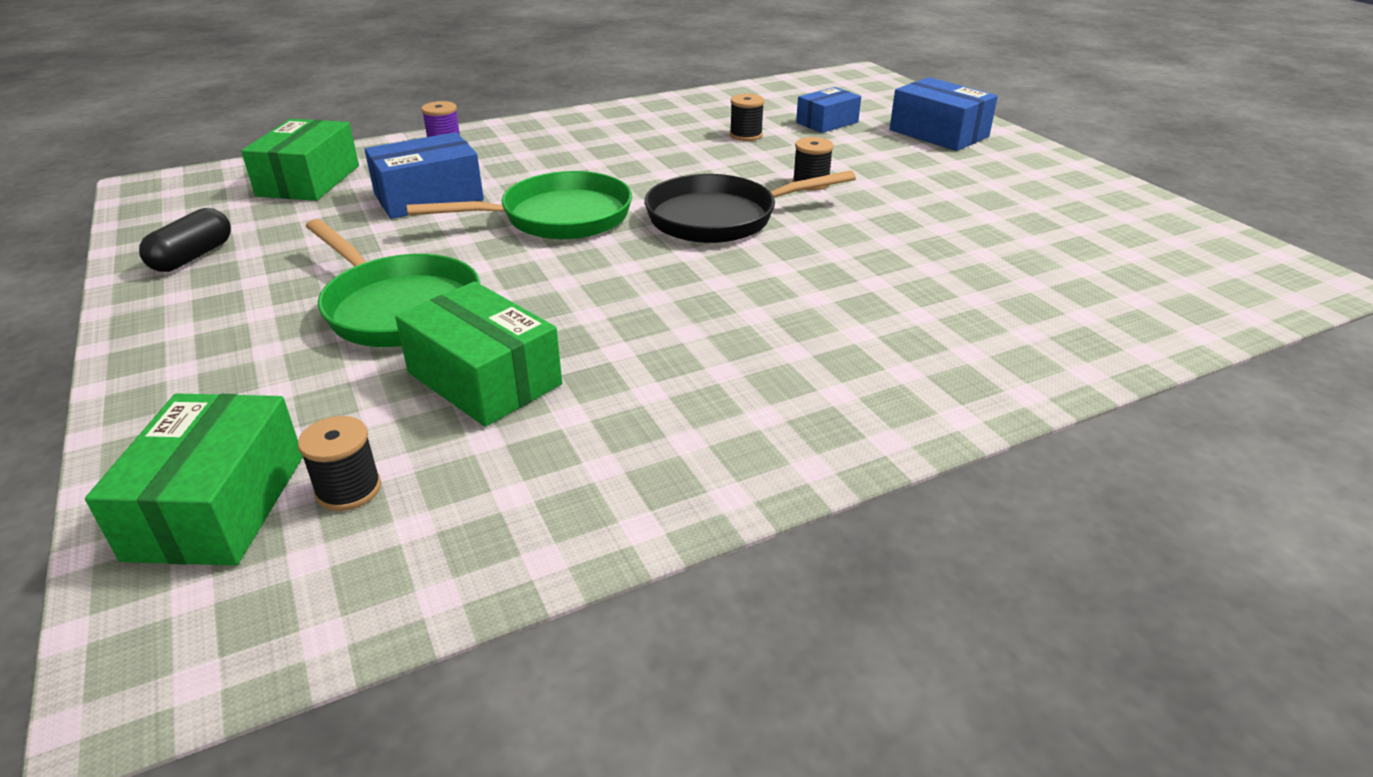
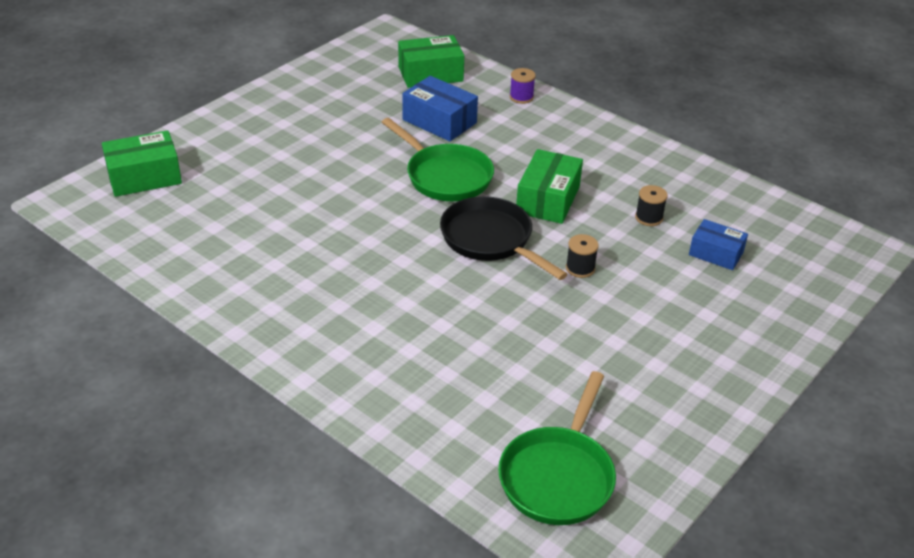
camera: 65 degrees right, 5 degrees up
black capsule [139,208,231,272] -> none
black spool [298,416,381,511] -> none
green pan [306,219,480,347] -> green pan moved to [498,371,616,525]
green box [395,281,562,427] -> green box moved to [516,149,583,224]
blue box [890,77,998,151] -> none

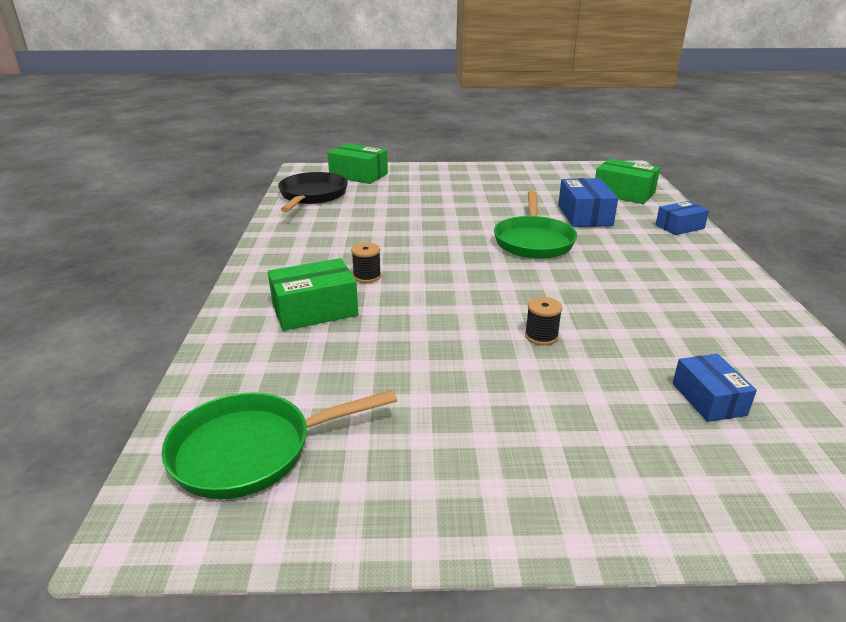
camera: 50 degrees right, 10 degrees down
black pan [440,196,568,280] -> black pan moved to [278,172,348,212]
purple spool [510,68,536,104] -> blue box [655,201,709,235]
green box [516,149,583,224] -> green box moved to [268,258,358,331]
black spool [635,185,668,226] -> black spool moved to [351,243,381,283]

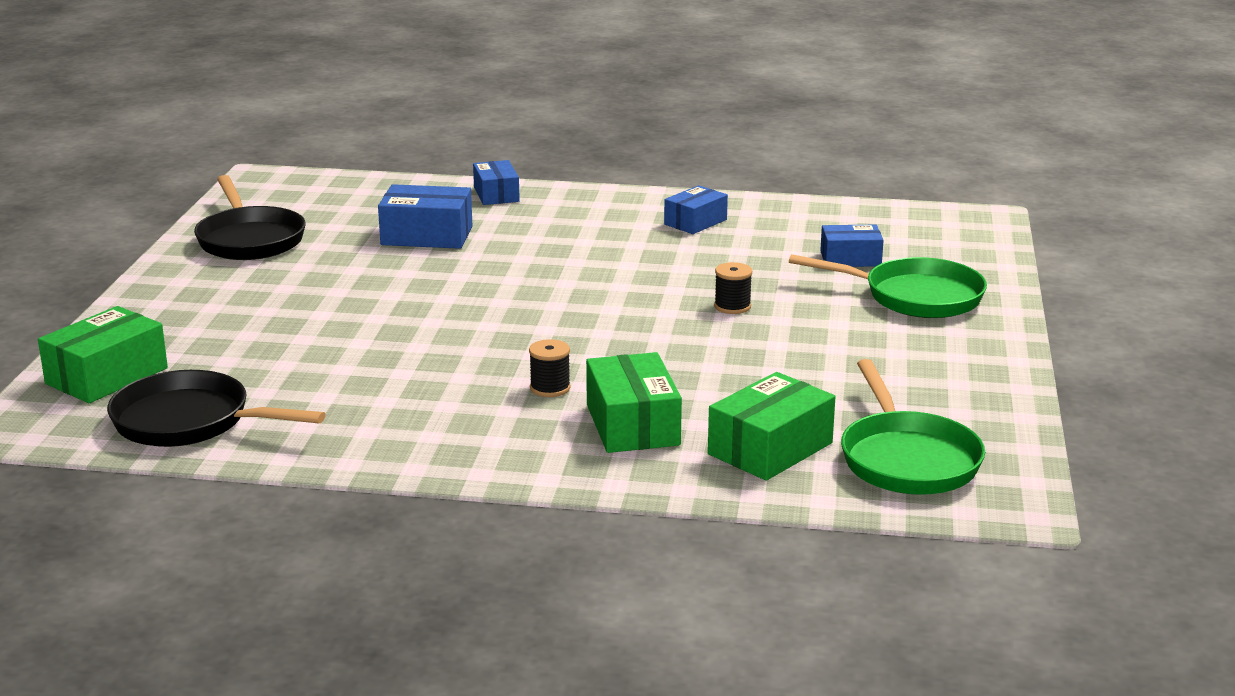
camera: 80 degrees left, 5 degrees down
green pan [494,191,577,259] -> green pan moved to [789,254,987,318]
green box [595,159,660,204] -> green box moved to [708,372,835,481]
none -> black pan [194,175,306,260]
none -> blue box [664,185,728,234]

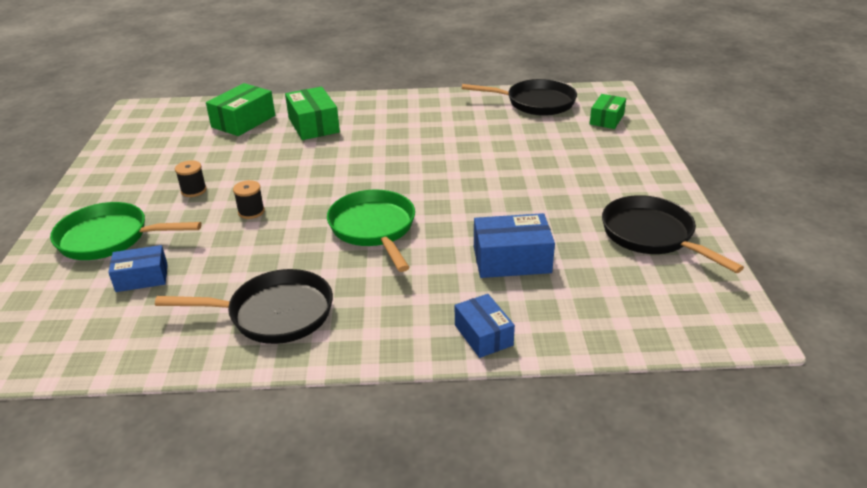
camera: 170 degrees right, 10 degrees up
green box [38,306,168,403] -> green box [590,94,626,129], size x0.66
black spool [529,339,571,397] -> black spool moved to [175,160,207,197]
blue box [664,185,728,234] -> black pan [155,269,333,344]
green pan [841,359,985,495] -> green pan moved to [327,190,415,272]

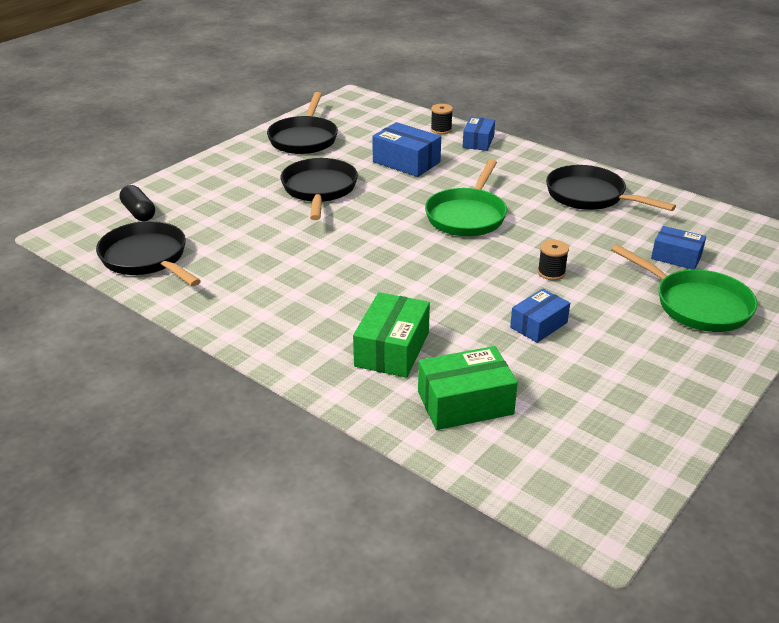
camera: 140 degrees left, 0 degrees up
black spool [175,160,207,197] -> black spool moved to [431,104,453,134]
green box [590,94,626,129] -> black capsule [119,185,155,221]
none -> black pan [280,158,358,220]
none -> blue box [510,289,570,343]

